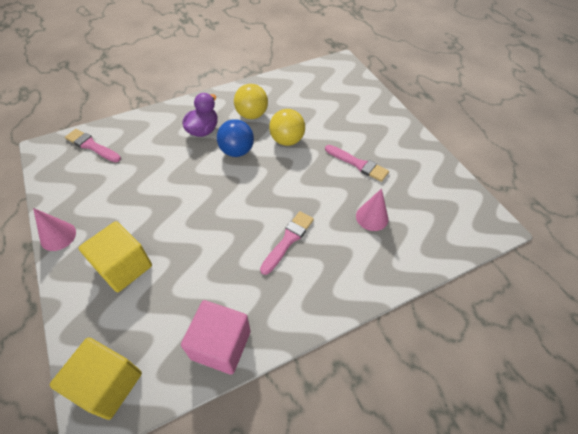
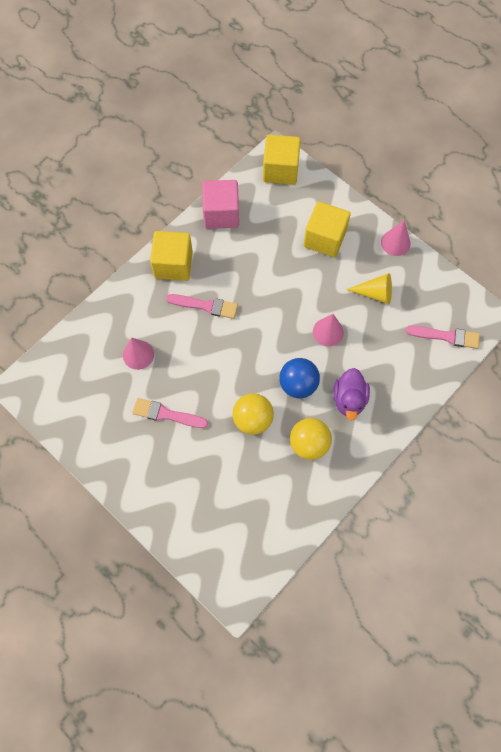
camera: 160 degrees right, 15 degrees up
pink brush [260,211,314,275] -> pink brush turned 90 degrees counterclockwise [166,294,238,319]
none -> yellow cube [150,231,193,281]
none -> pink cone [313,314,344,347]
none -> yellow cone [346,273,392,304]

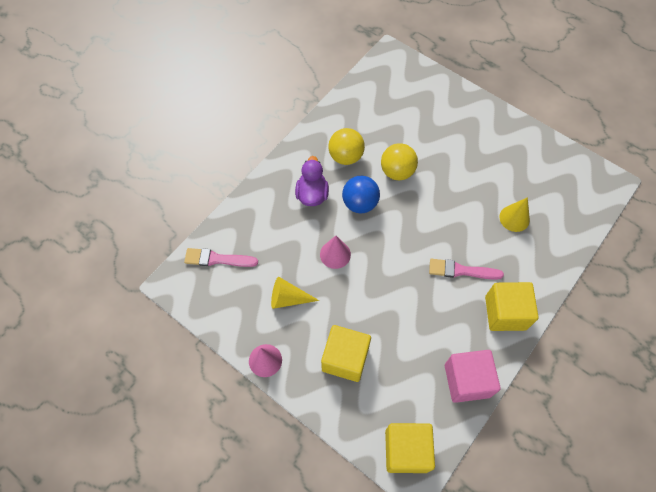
camera: 175 degrees right, 5 degrees down
pink cone [123,337,154,370] -> yellow cone [499,197,530,232]
pink brush [132,398,208,428] -> none

